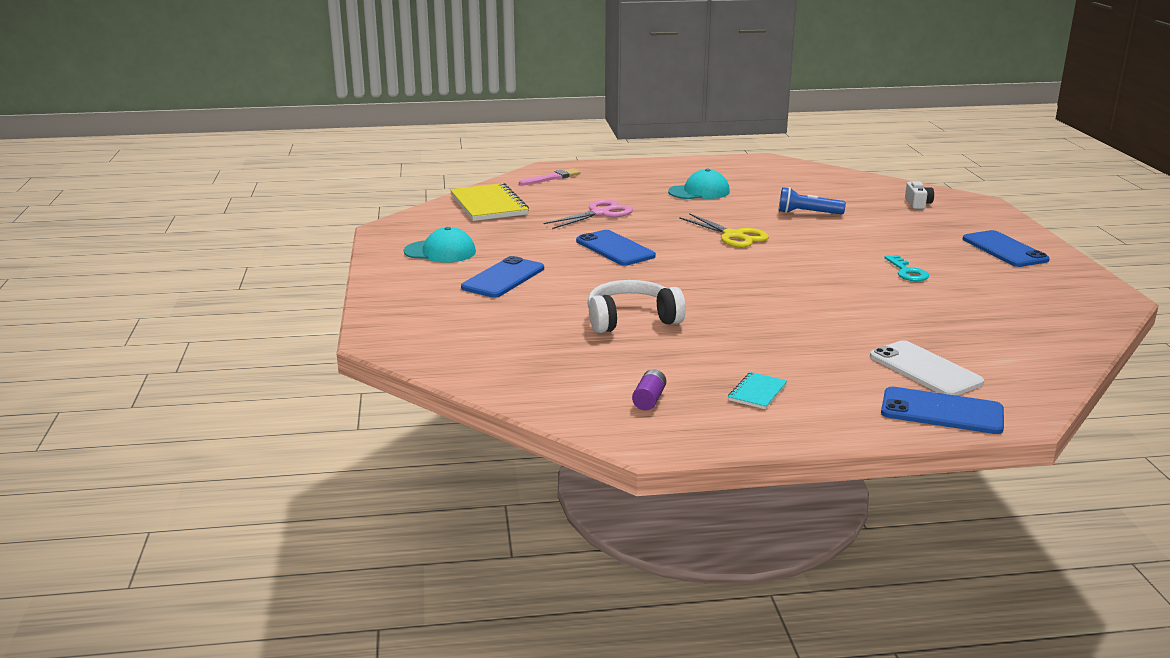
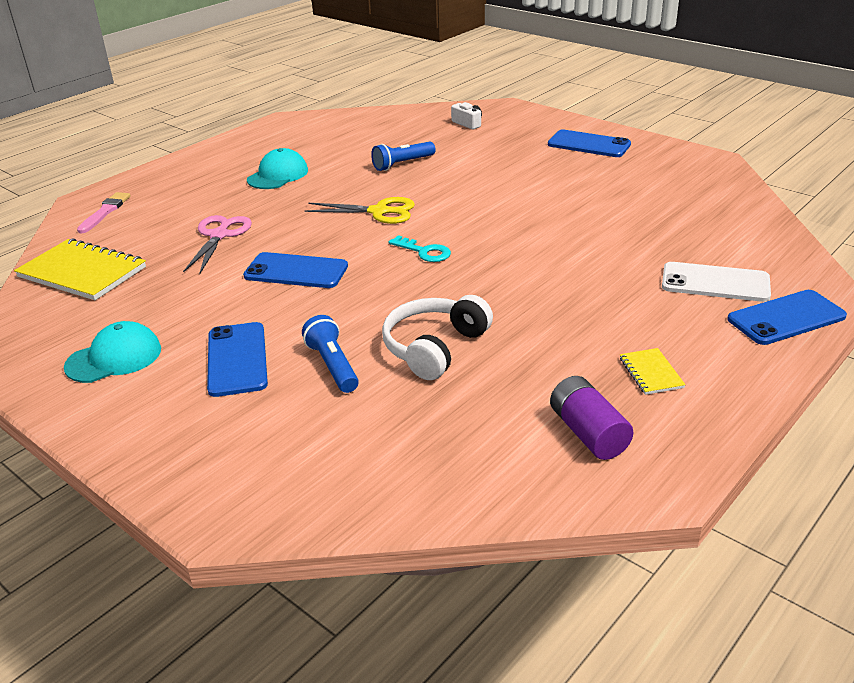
camera: 40 degrees left, 10 degrees up
purple battery [632,369,666,410] -> purple battery [550,376,634,460], size x1.64
turquoise notebook [728,372,787,409] -> yellow notebook [620,348,686,395]
turquoise key [884,255,929,281] -> turquoise key moved to [389,235,451,262]
none -> blue flashlight [302,315,359,393]

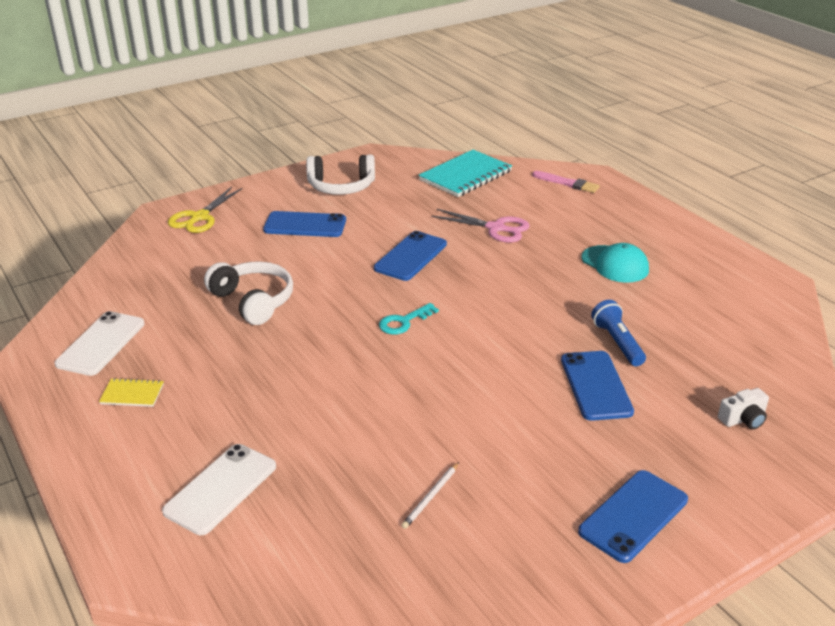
camera: 105 degrees right, 0 degrees up
yellow notebook [14,238,146,300] -> turquoise notebook [419,150,512,197]
turquoise cap [64,321,161,383] -> white headphones [306,154,375,195]
blue flashlight [302,315,359,393] -> none
yellow scissors [305,197,415,224] -> yellow scissors moved to [168,187,243,233]
purple battery [550,376,634,460] -> white phone [55,311,145,376]
blue phone [727,290,847,345] -> blue phone moved to [561,351,634,421]
none -> white pencil [401,462,459,529]

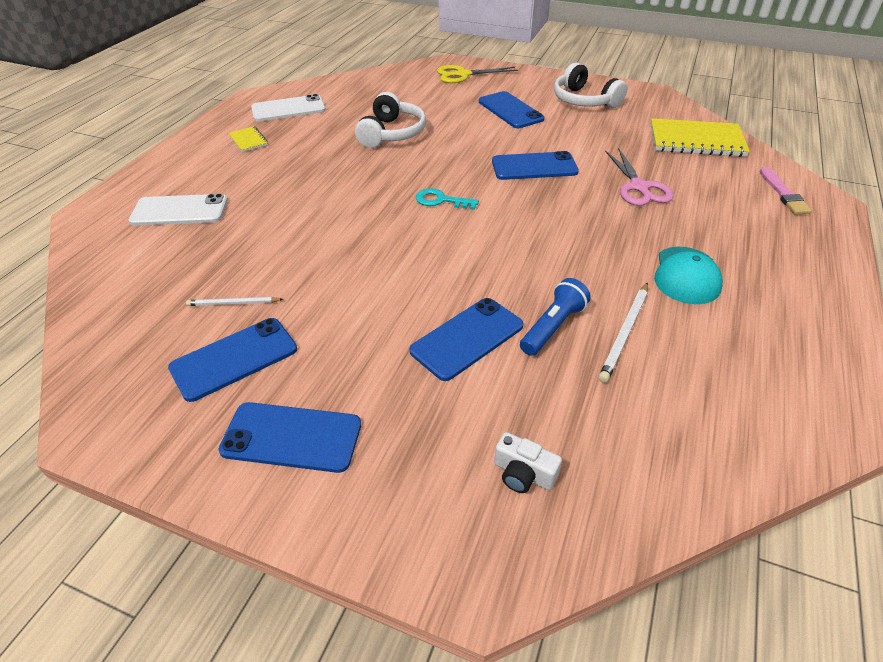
camera: 55 degrees right, 10 degrees up
turquoise notebook [419,150,512,197] -> yellow notebook [651,118,750,157]
none -> blue phone [168,318,297,402]
none -> white pencil [598,282,648,383]

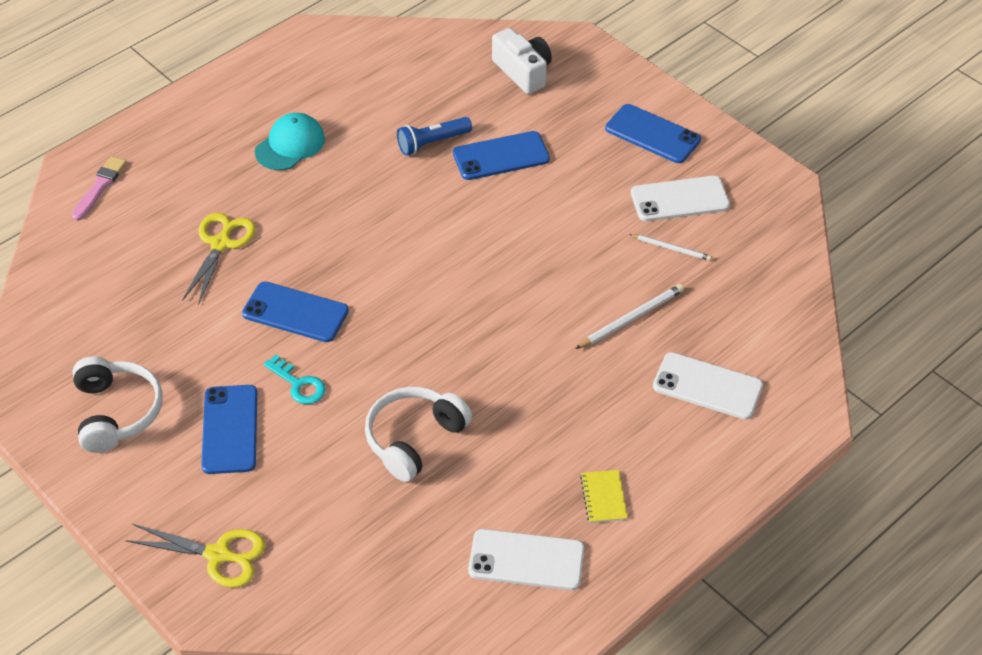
camera: 155 degrees left, 5 degrees up
blue phone [168,318,297,402] -> white phone [631,176,730,221]
turquoise key [416,188,479,210] -> turquoise key moved to [264,355,326,404]
white camera [494,432,562,493] -> white camera [492,28,552,94], size x1.65
white pencil [598,282,648,383] -> white pencil moved to [575,284,684,349]
pink scissors [605,148,674,206] -> yellow scissors [182,213,256,305]
yellow notebook [651,118,750,157] -> none

